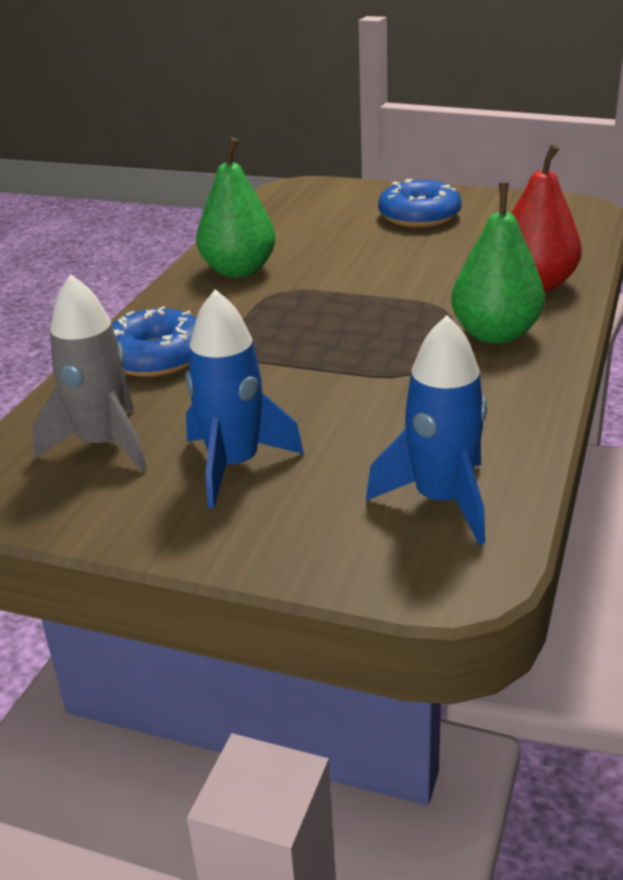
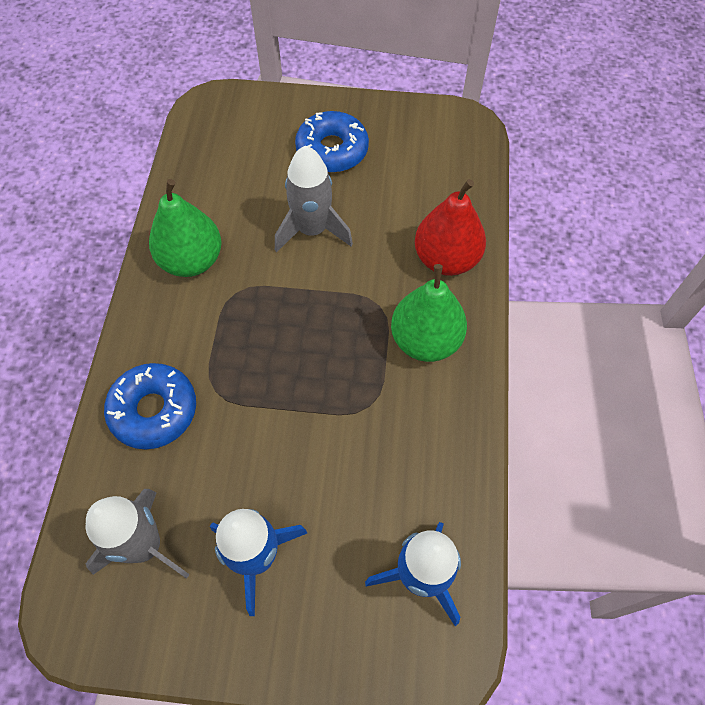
camera: 15 degrees left, 30 degrees up
none -> grey rocket [275,146,353,252]

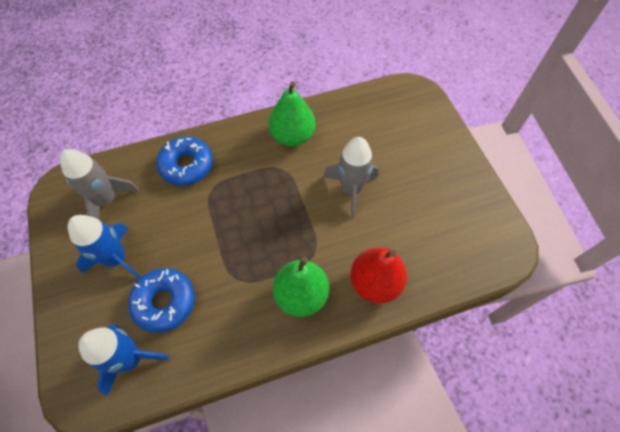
camera: 65 degrees right, 0 degrees up
blue donut [295,111,369,173] -> blue donut moved to [128,268,195,333]

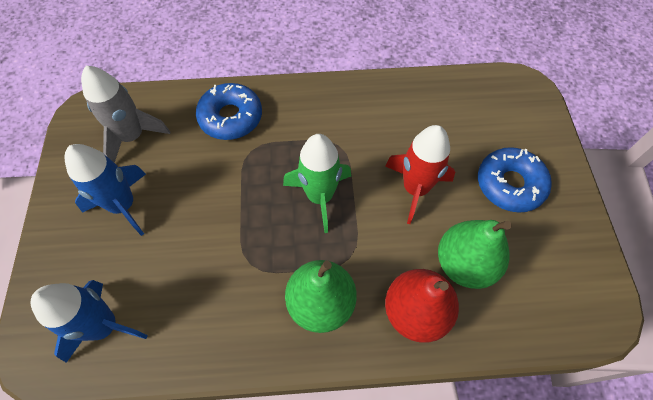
camera: 15 degrees right, 0 degrees up
blue donut [128,268,195,333] -> blue donut moved to [478,147,552,212]
green pear [269,81,316,146] -> green pear moved to [438,220,512,289]
grey rocket [323,137,379,218] -> red rocket [385,125,455,224]
none -> green rocket [283,134,351,233]

